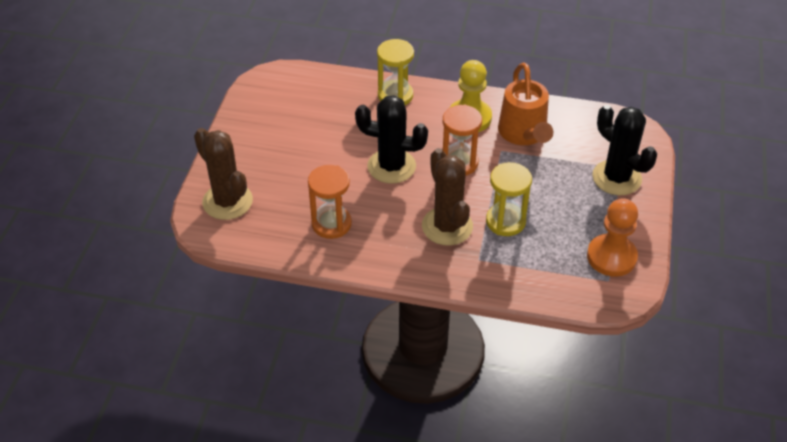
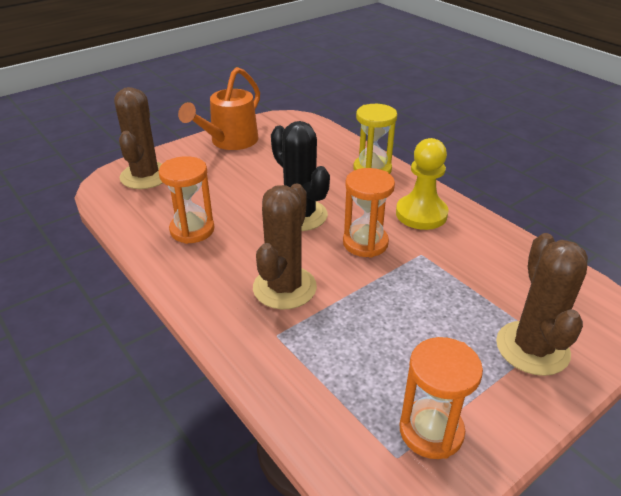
camera: 40 degrees right, 10 degrees down
yellow hourglass [486,162,532,236] -> none
orange watering can [498,62,553,145] -> orange watering can moved to [178,67,260,150]
orange pawn [587,198,638,277] -> orange hourglass [399,337,483,459]
black cactus [592,105,657,195] -> brown cactus [496,233,588,376]

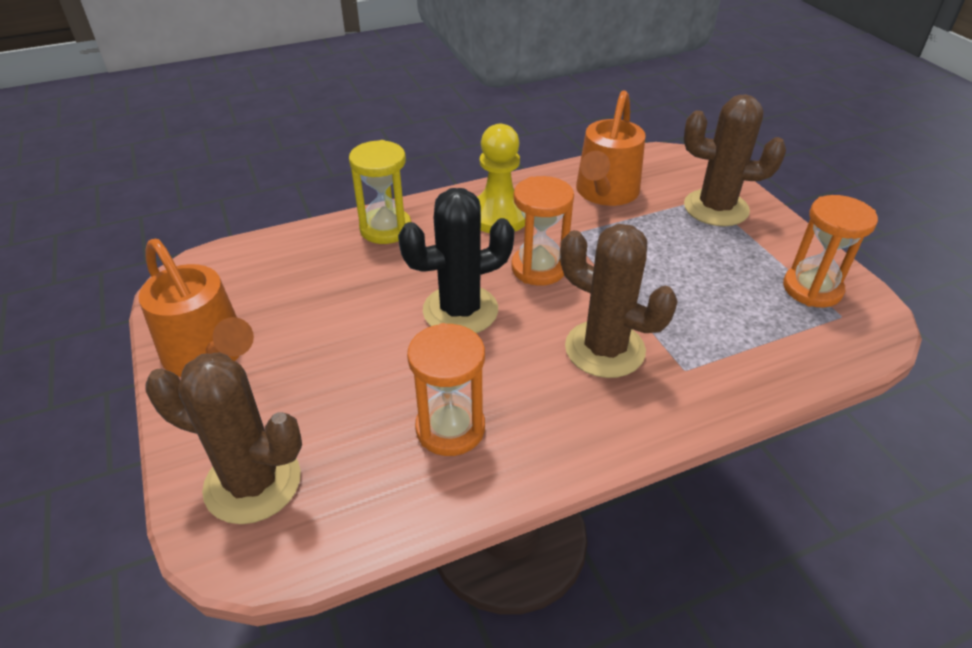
camera: 75 degrees left, 5 degrees up
none -> orange watering can [576,90,646,206]

